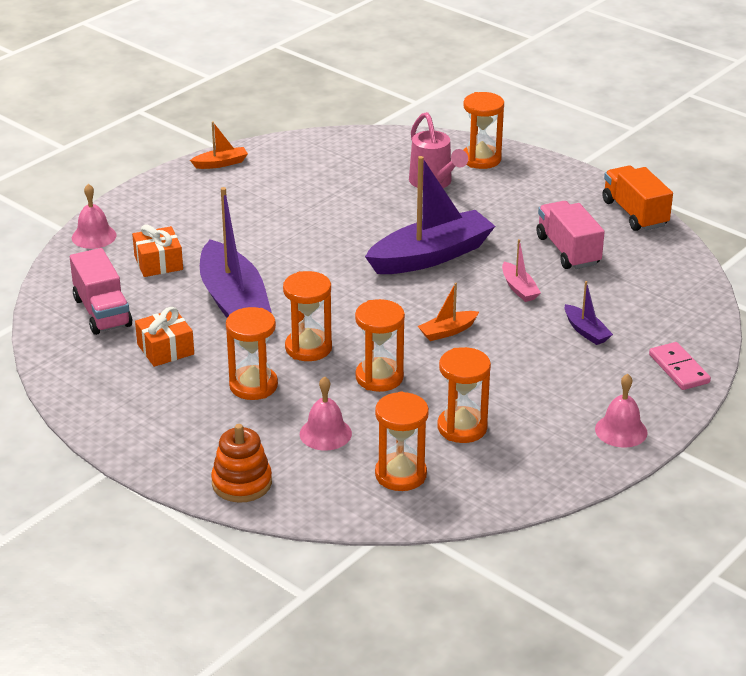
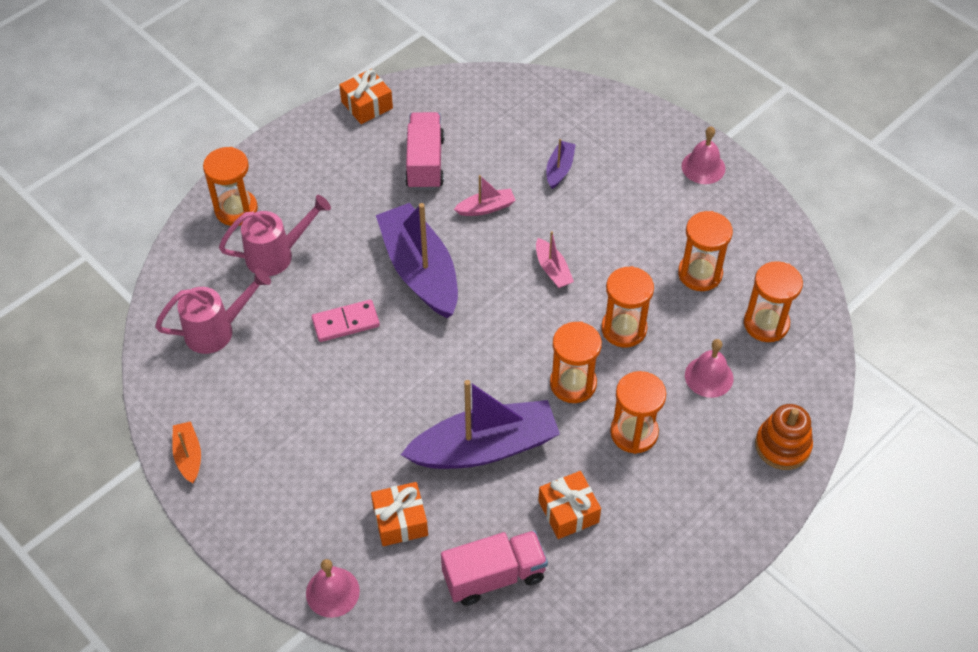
camera: 85 degrees left, 20 degrees up
orange boat [418,283,479,341] -> pink boat [536,231,574,288]
pink truck [536,201,605,269] -> pink truck turned 105 degrees clockwise [405,112,445,190]
purple boat [565,281,613,345] -> purple boat turned 45 degrees counterclockwise [546,139,576,189]
orange truck [602,166,673,231] -> orange gift [339,69,393,124]
pink domino [649,342,711,390] -> pink domino moved to [312,300,380,342]
none -> pink watering can [155,269,271,354]

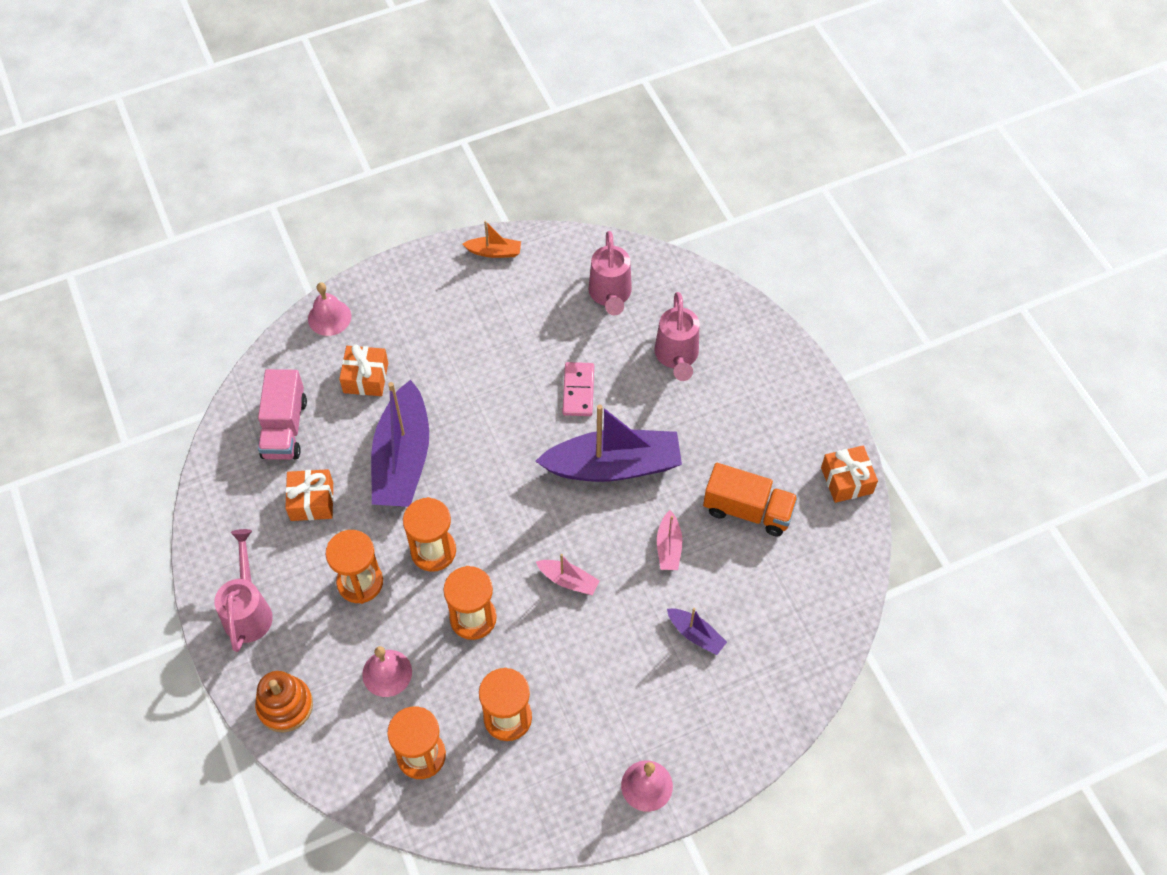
camera: 110 degrees right, 5 degrees up
orange hourglass [203,147,258,226] -> none
pink truck [405,112,445,190] -> orange truck [703,463,798,536]
pink boat [536,231,574,288] -> pink boat turned 150 degrees counterclockwise [536,554,600,595]
none -> pink watering can [214,529,273,652]

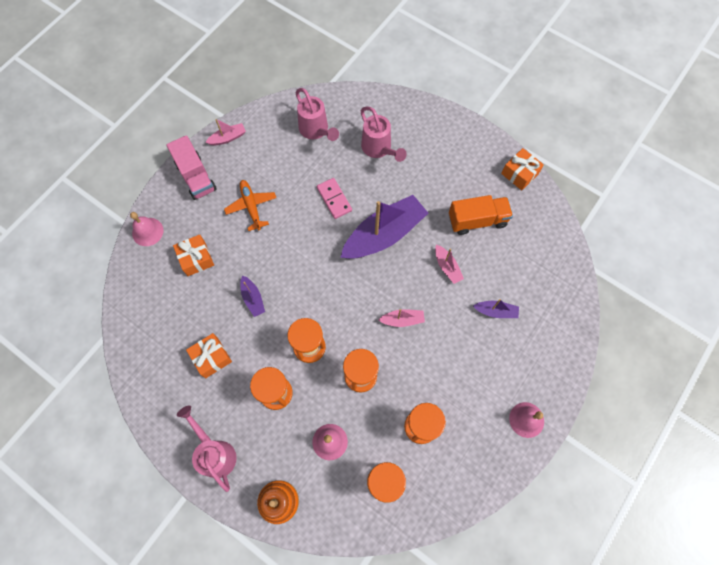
camera: 30 degrees left, 10 degrees up
pink truck [258,369,307,460] -> pink truck moved to [166,135,217,200]
purple boat [371,380,429,507] -> purple boat [240,275,265,317], size x0.45
orange boat [462,221,521,258] -> pink boat [205,119,246,145]
none -> orange plane [224,180,276,231]

